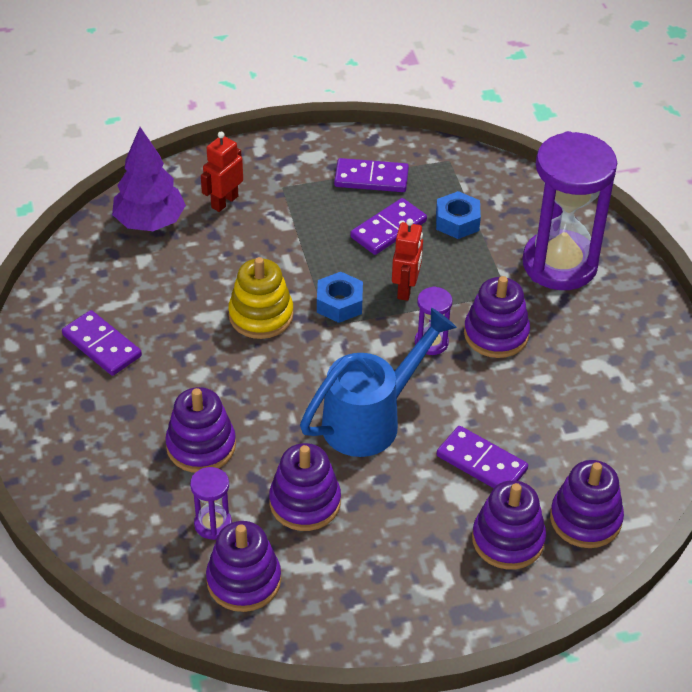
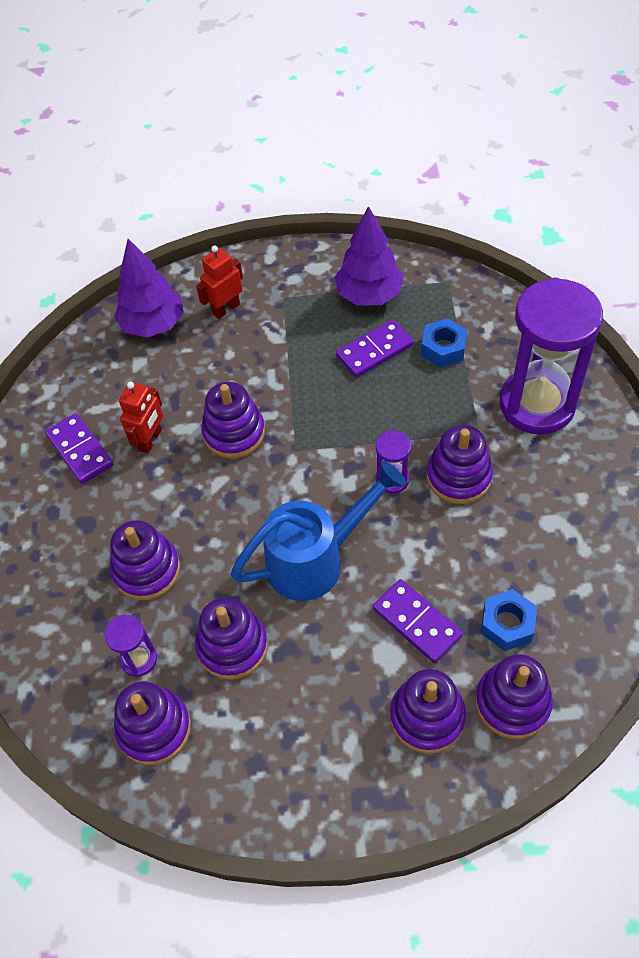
camera: 15 degrees right, 10 degrees up
yellow stacking toy [228,257,294,339] -> purple stacking toy [201,382,265,459]
blue nut [317,272,363,323] -> blue nut moved to [481,589,537,651]
purple domino [334,158,409,192] -> purple tree [335,206,404,306]
red robot [392,219,423,301] -> red robot moved to [119,382,163,454]

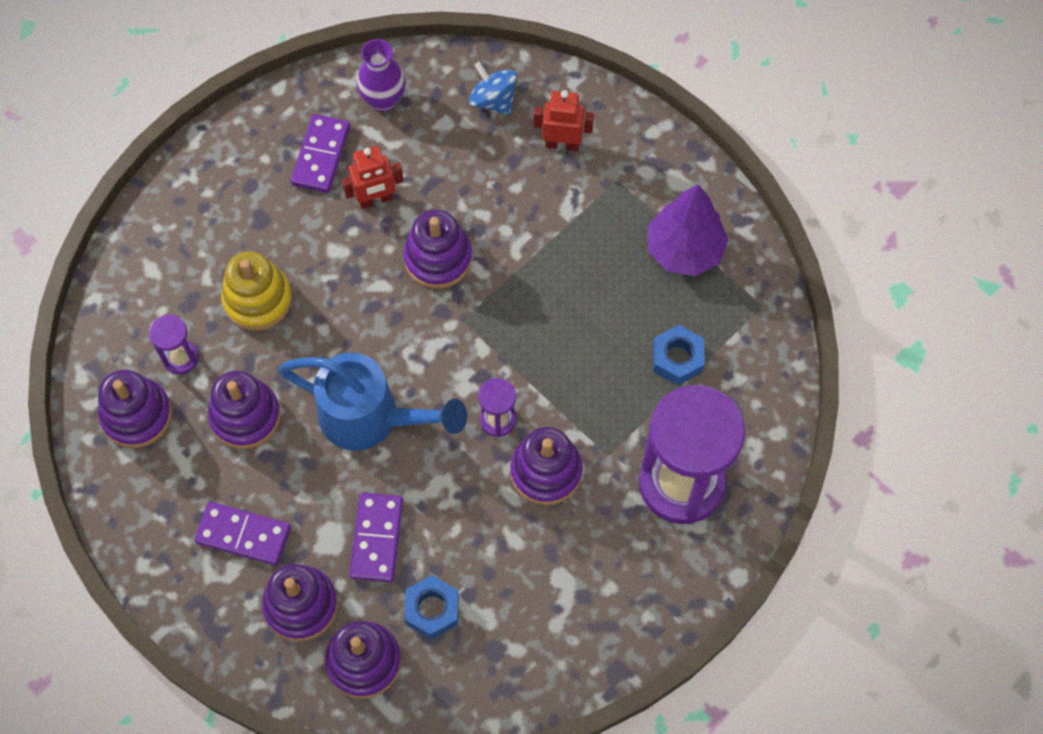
camera: 45 degrees right, 10 degrees up
purple stacking toy [110,520,180,600] -> yellow stacking toy [221,252,292,331]
purple tree [114,239,184,338] -> blue spinning top [469,62,518,115]
purple domino [336,320,414,378] -> purple domino moved to [194,502,291,565]
none -> purple vase [356,39,406,112]

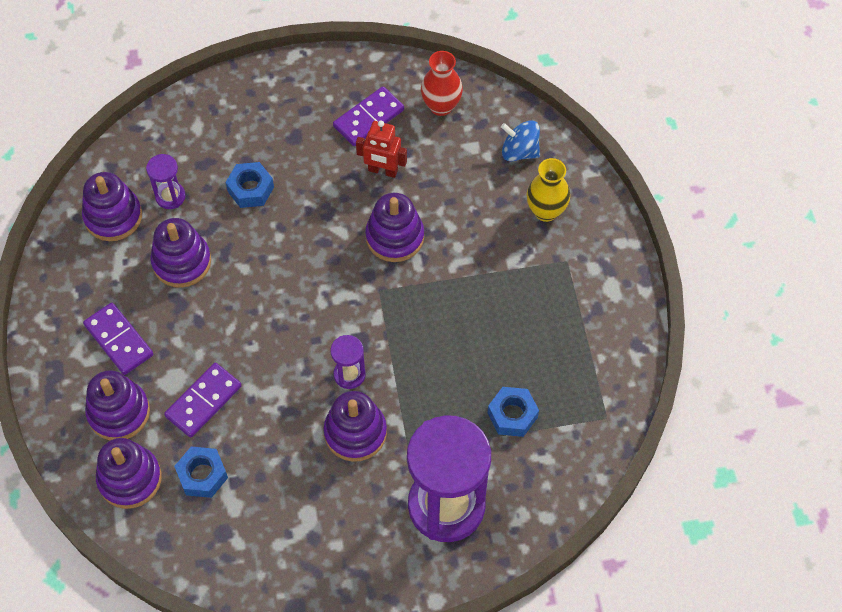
camera: 35 degrees right, 5 degrees down
yellow stacking toy [221,252,292,331] -> blue nut [225,162,274,208]
blue watering can [279,353,467,451] -> none
purple vase [356,39,406,112] -> red vase [421,51,463,116]
blue spinning top [469,62,518,115] -> blue spinning top turned 60 degrees counterclockwise [501,120,540,161]
red robot [534,90,594,151] -> yellow vase [526,158,570,222]
purple tree [648,184,729,276] -> none

